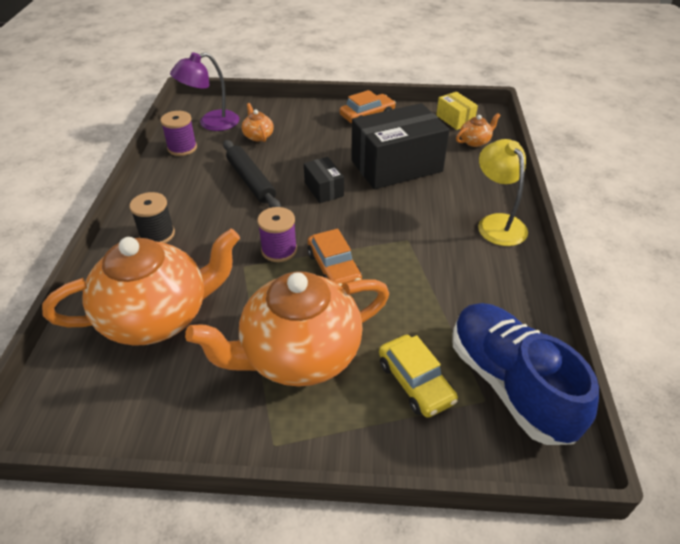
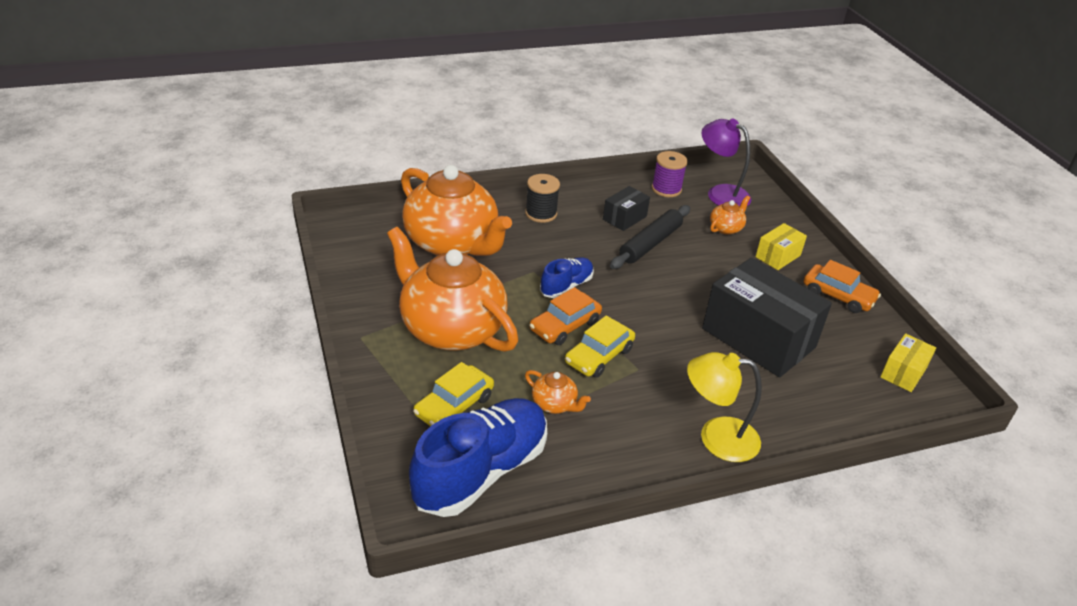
camera: 65 degrees right, 5 degrees down
purple spool [257,207,297,262] -> blue shoe [540,257,594,298]
black box [304,157,344,203] -> black box moved to [603,186,650,231]
orange teapot [456,113,501,147] -> orange teapot moved to [525,370,591,414]
yellow lamp [478,139,528,246] -> yellow lamp turned 135 degrees counterclockwise [687,352,762,462]
none -> yellow car [565,315,635,378]
none -> yellow box [755,223,807,270]

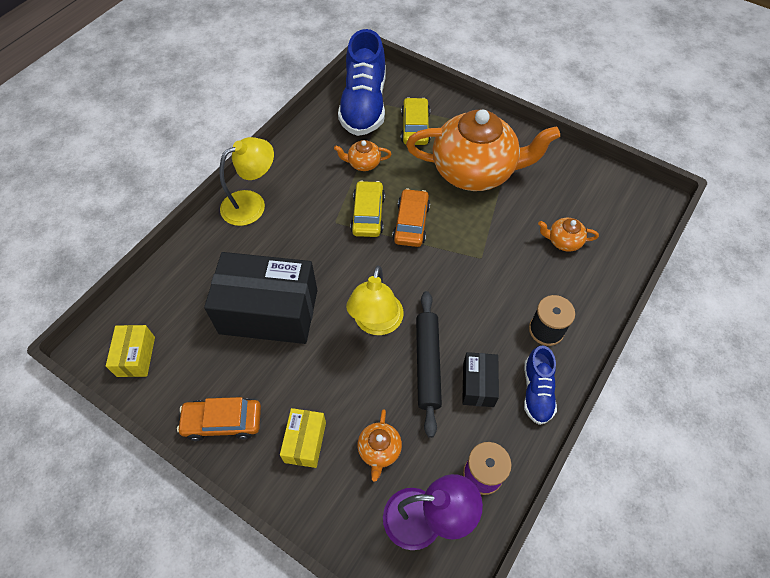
camera: 145 degrees right, 20 degrees up
orange teapot [401,165,512,256] -> orange teapot [538,218,599,252], size x0.40
blue shoe [540,257,594,298] -> blue shoe moved to [524,345,557,425]
none -> yellow lamp [346,265,404,335]

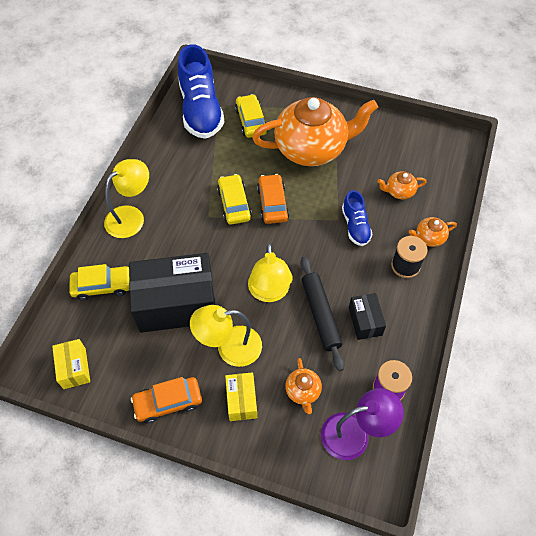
camera: 15 degrees left, 0 degrees up
orange teapot [334,140,392,171] -> orange teapot moved to [409,217,457,247]
blue shoe [524,345,557,425] -> blue shoe moved to [342,190,373,246]
none -> yellow car [69,264,130,301]
none -> yellow lamp [190,305,262,367]

